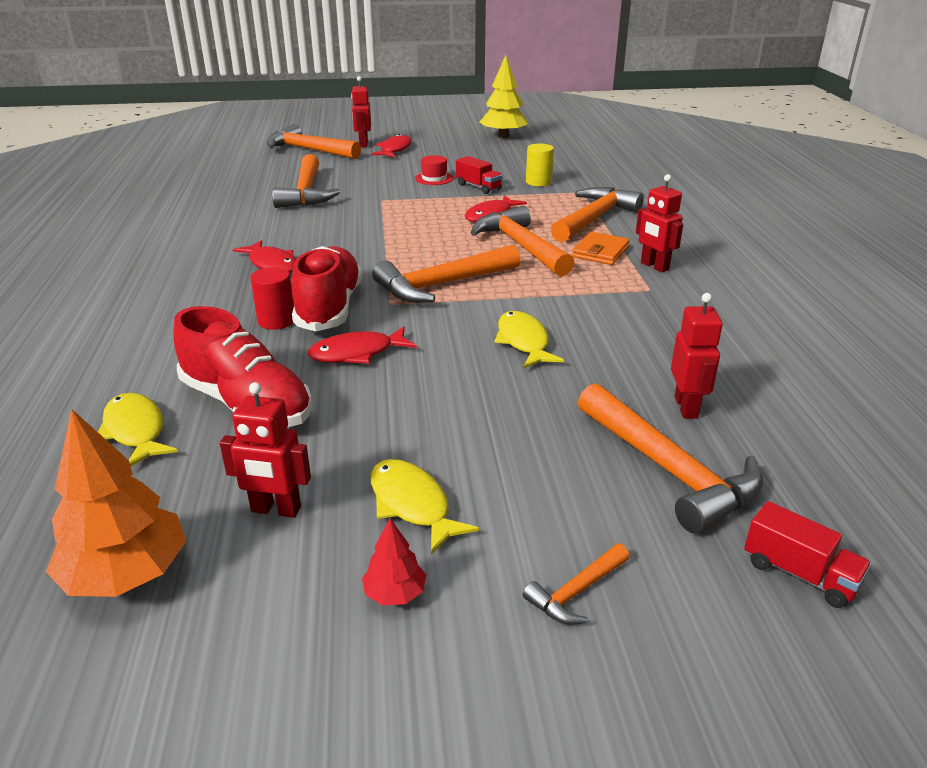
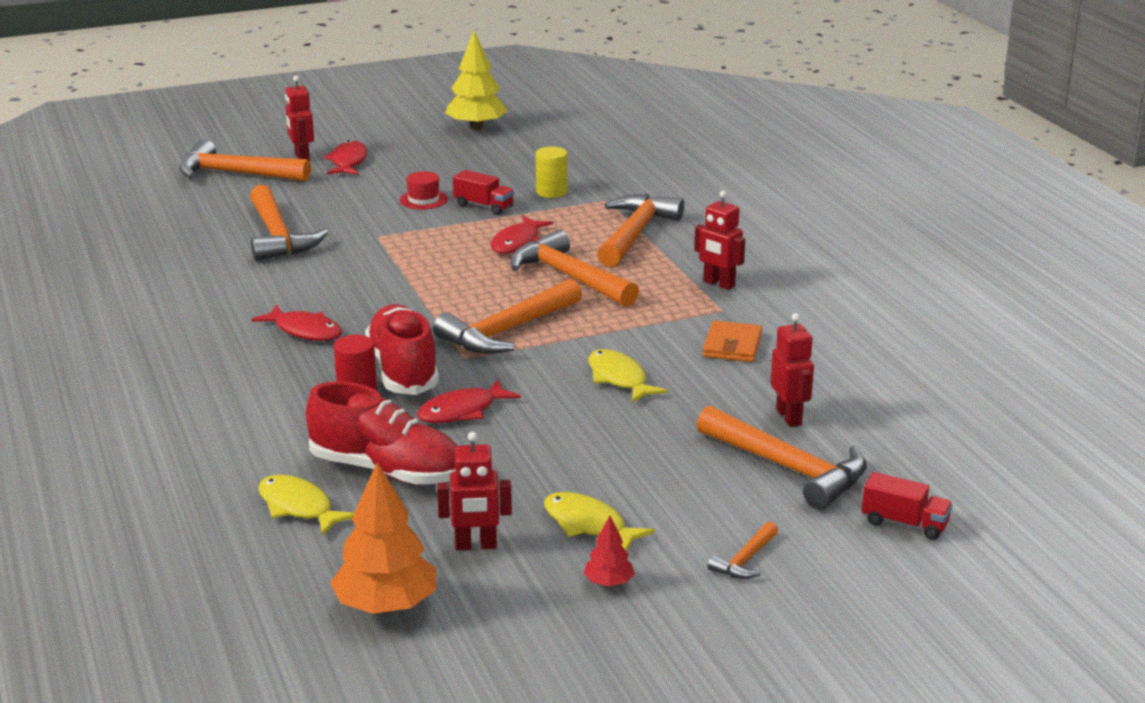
camera: 15 degrees left, 5 degrees down
orange wallet [572,232,630,265] -> orange wallet moved to [703,320,762,362]

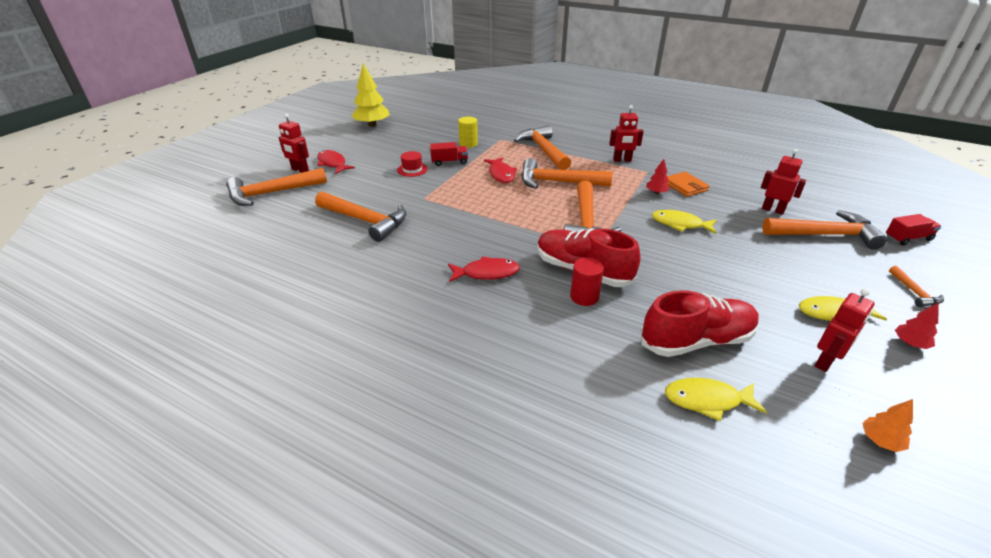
camera: 40 degrees left, 10 degrees up
orange tree [330,462,436,614] -> orange tree [862,399,913,452], size x0.49
red fish [417,379,521,423] -> none
none -> red tree [646,159,670,194]

